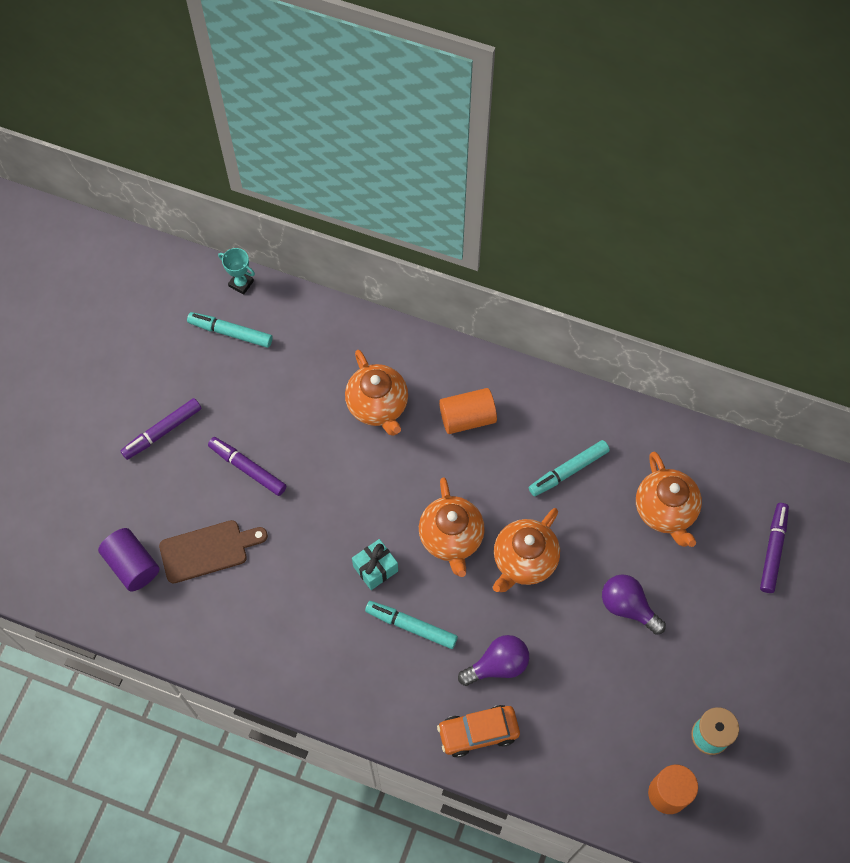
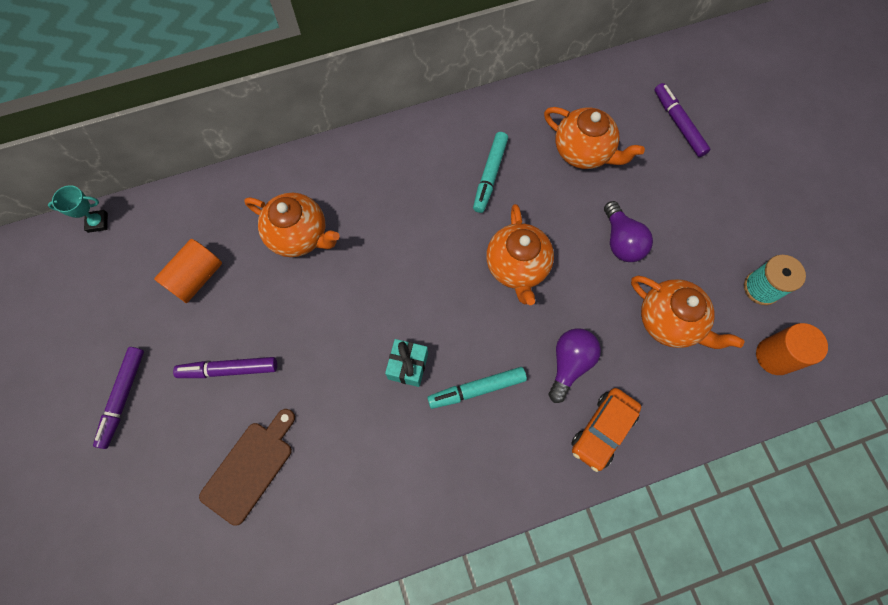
camera: 40 degrees left, 5 degrees up
purple cylinder [98,528,159,591] -> none
turquoise marker [187,312,273,348] -> none
orange teapot [419,477,485,577] -> orange teapot moved to [631,275,744,349]
orange cylinder [439,388,497,434] -> orange cylinder moved to [154,239,222,303]
purple light bulb [602,574,666,635] -> purple light bulb turned 105 degrees counterclockwise [604,201,653,262]

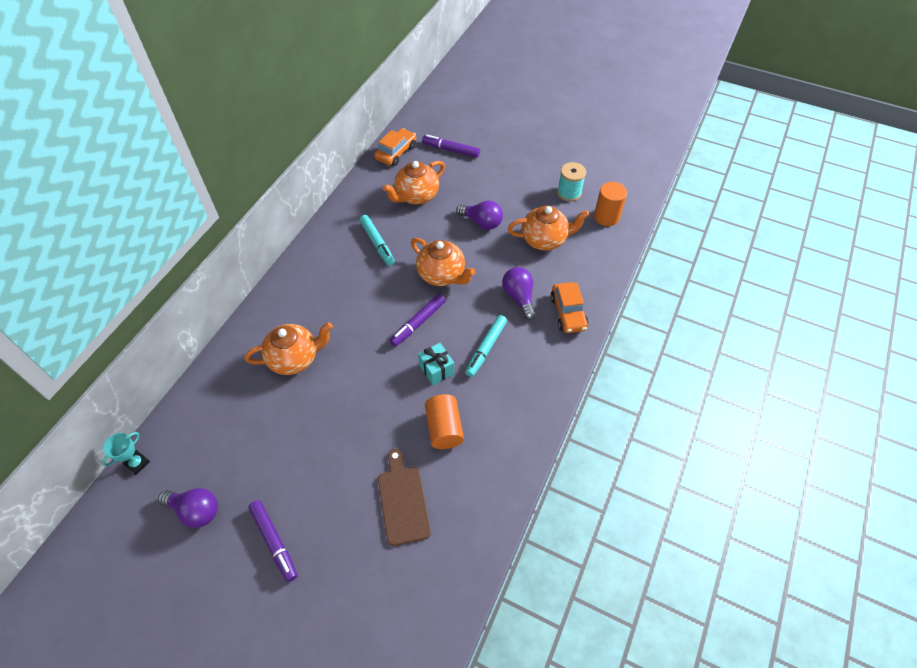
camera: 45 degrees left, 15 degrees down
orange cylinder [154,239,222,303] -> orange cylinder moved to [425,394,464,449]
purple marker [173,357,277,378] -> purple marker moved to [390,294,446,347]
orange teapot [544,107,645,169] -> orange teapot turned 150 degrees clockwise [383,161,445,204]
none -> purple light bulb [158,488,218,528]
none -> orange car [374,128,416,166]

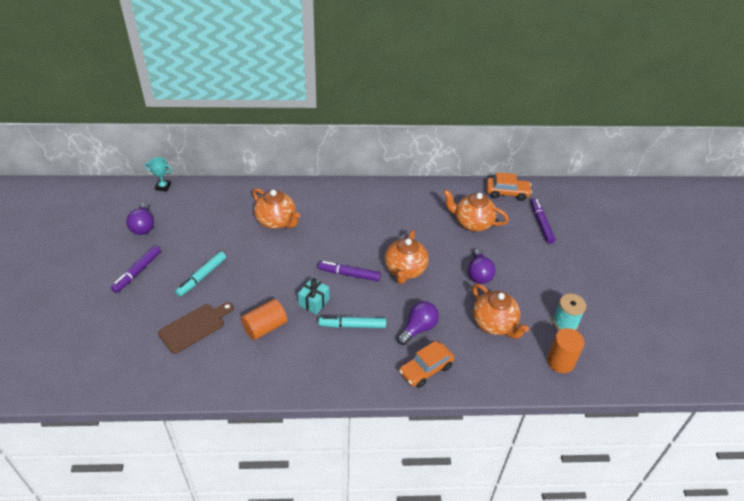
camera: 60 degrees right, 10 degrees down
turquoise marker [360,215,395,266] -> turquoise marker moved to [175,251,226,297]

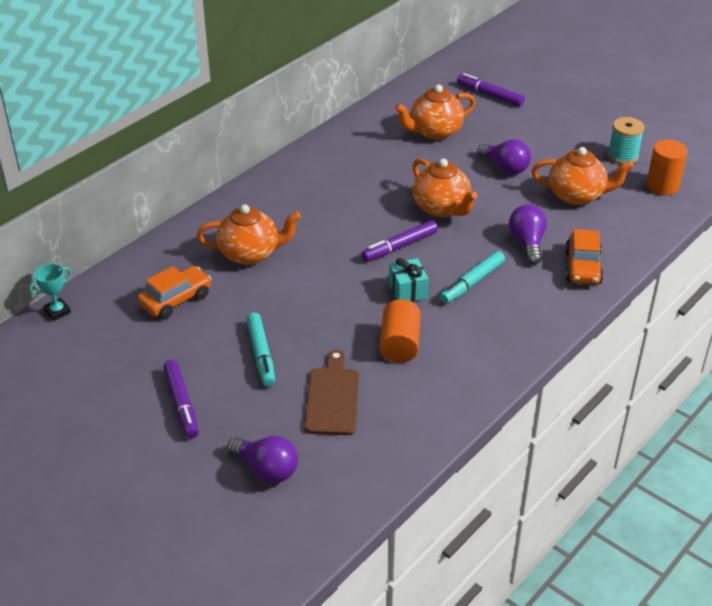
camera: 45 degrees left, 5 degrees down
purple light bulb [126,203,154,235] -> purple light bulb moved to [227,436,298,483]
orange car [486,172,532,201] -> orange car moved to [137,266,211,319]

